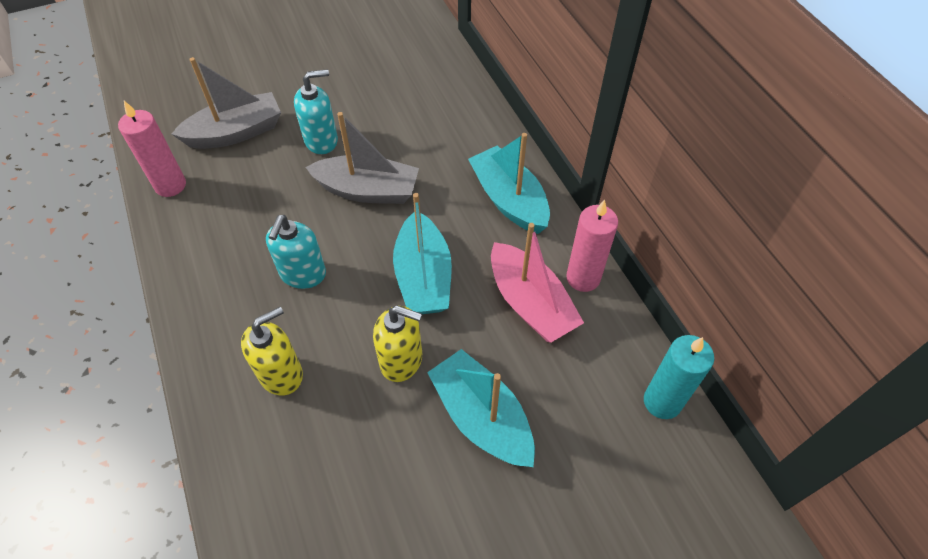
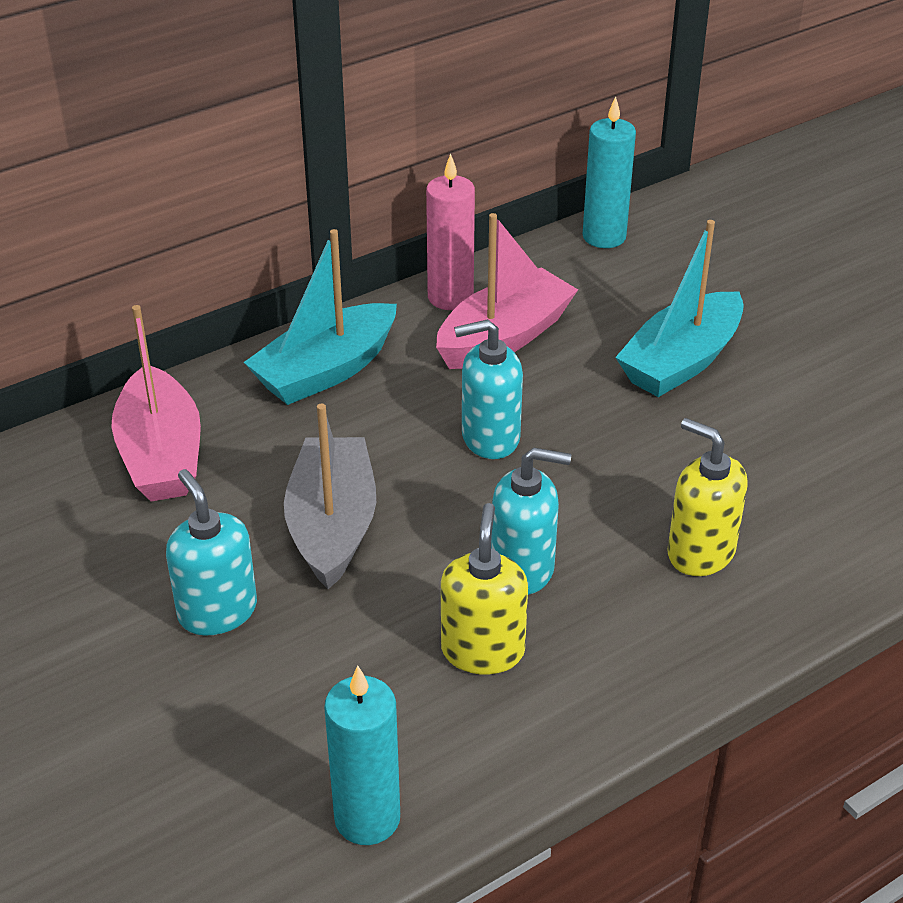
camera: 100 degrees left, 15 degrees down
pink candle [118,101,186,197] -> turquoise candle [324,666,400,845]
grey boat [172,57,281,149] -> none
yellow soap dispenser [373,306,422,382] -> yellow soap dispenser moved to [441,503,528,675]
turquoise boat [393,193,452,314] -> turquoise soap dispenser [454,319,523,459]
none -> pink boat [111,305,201,501]

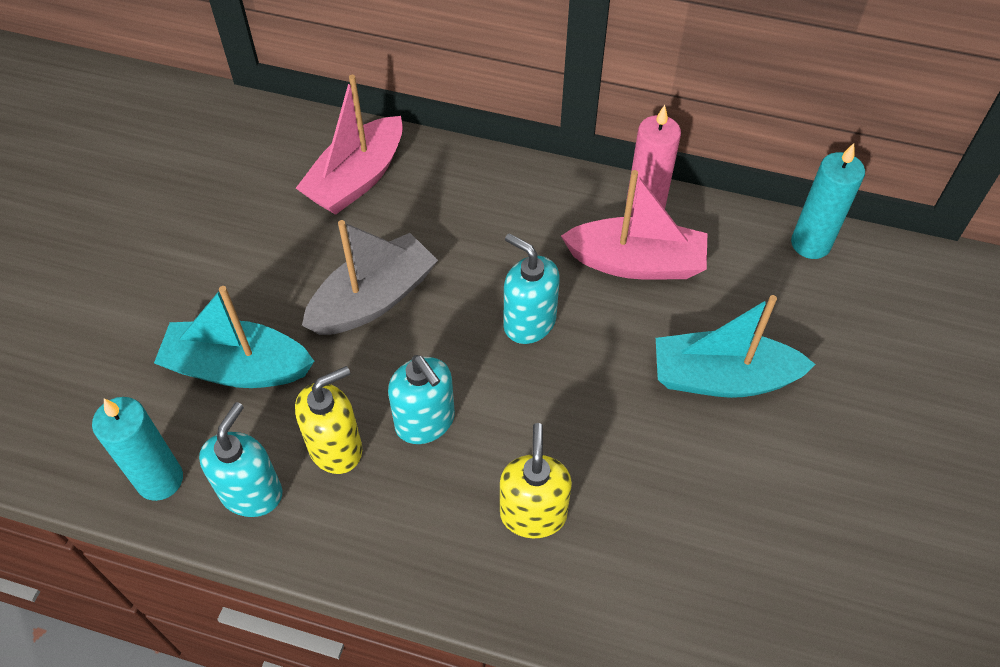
camera: 50 degrees right, 15 degrees up
turquoise soap dispenser [166,469,257,636] -> turquoise soap dispenser moved to [199,402,282,517]
turquoise boat [244,229,397,405] -> turquoise boat moved to [154,286,314,388]

